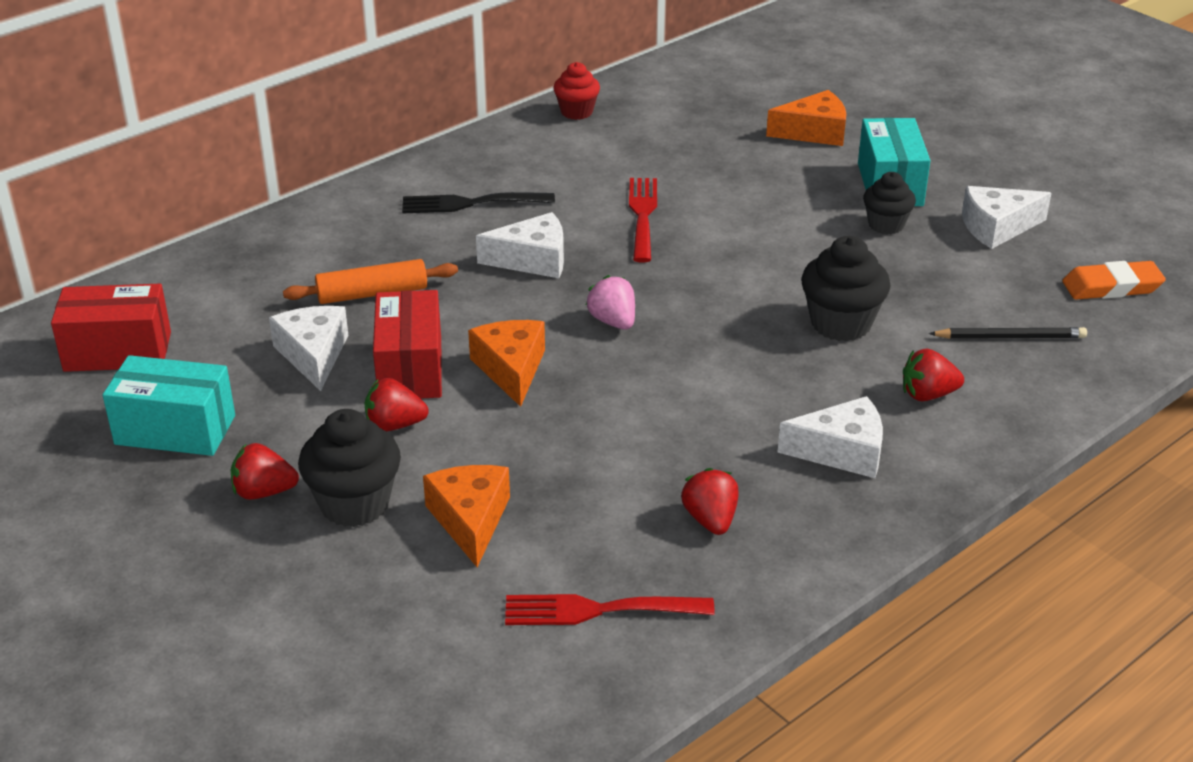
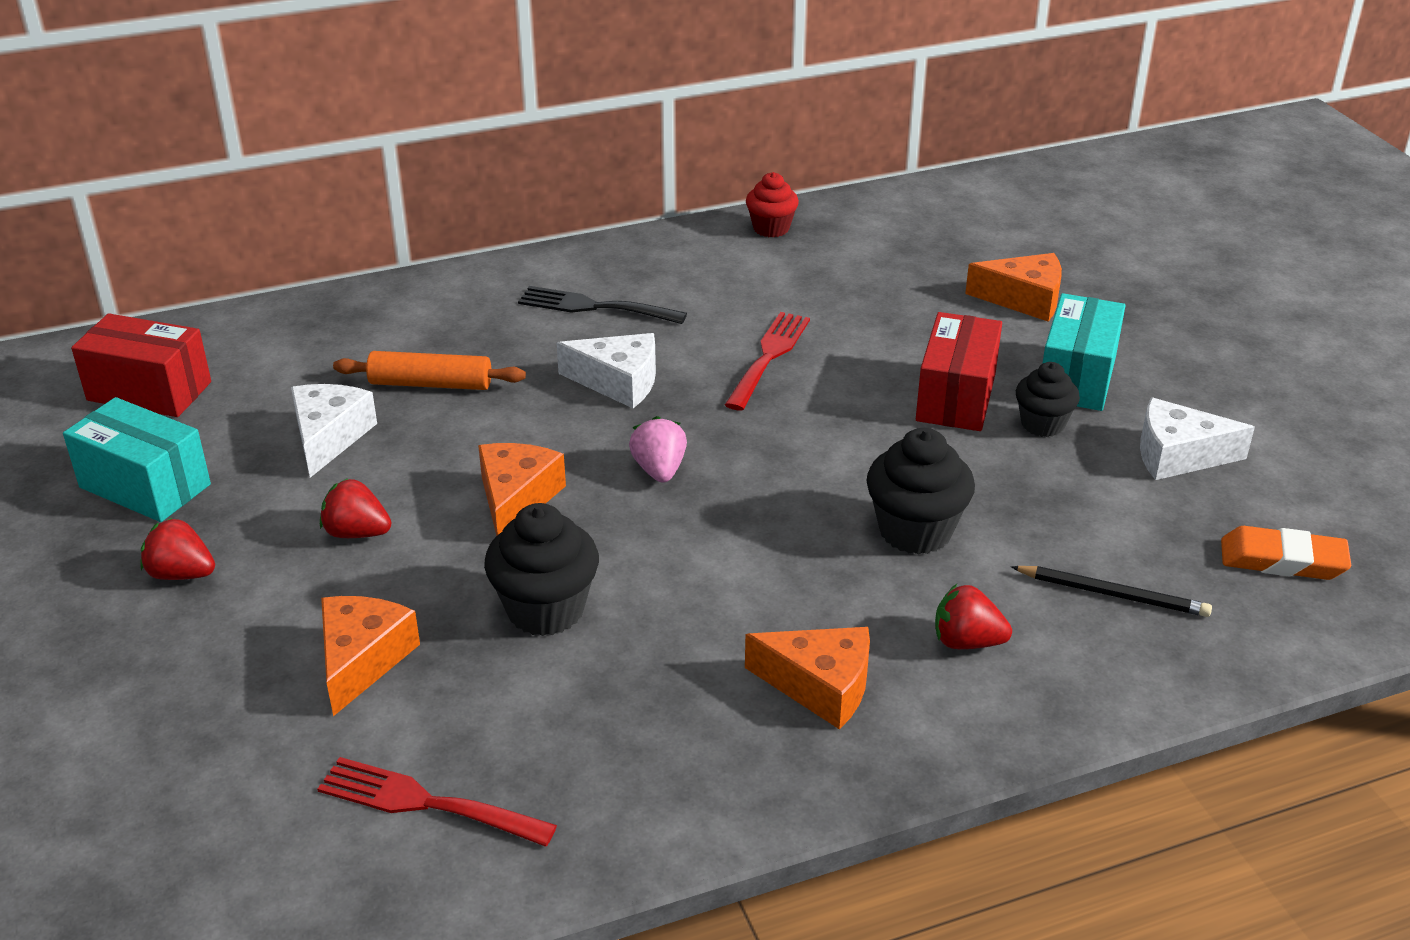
camera: 20 degrees right, 0 degrees up
black cupcake [298,409,401,527] -> black cupcake moved to [484,503,599,636]
red box [373,290,442,399] -> red box moved to [916,312,1002,431]
red strawberry [681,468,738,535] -> none
white cheese [778,396,883,478] -> orange cheese [745,627,870,729]

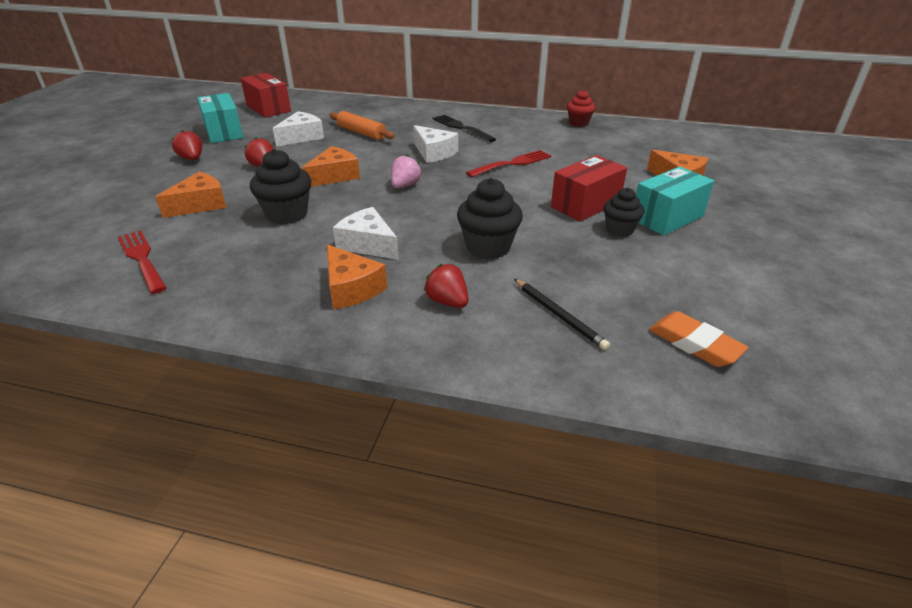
camera: 35 degrees right, 0 degrees up
white cheese [1140,397,1255,480] -> white cheese moved to [333,207,399,260]

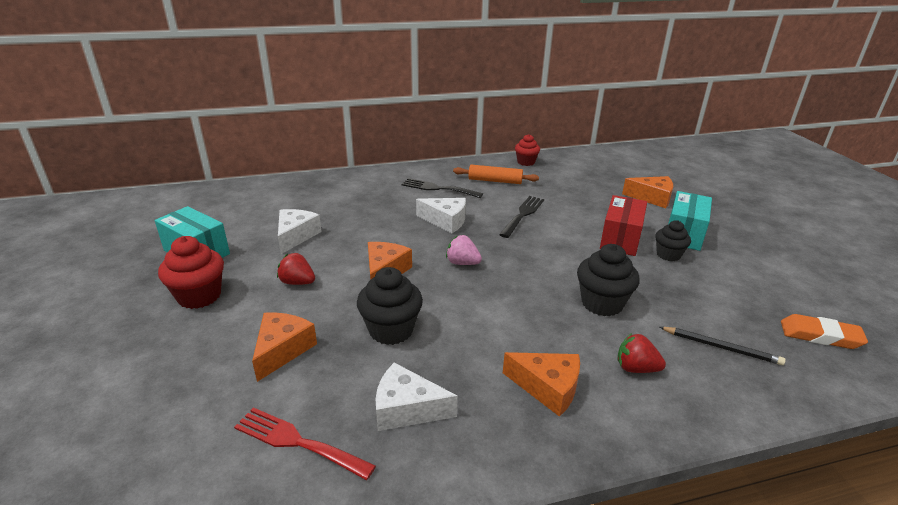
camera: 30 degrees left, 5 degrees down
red strawberry [172,130,202,160] -> red cupcake [158,236,224,309]
red box [240,73,291,118] -> none
orange rolling pin [329,111,395,140] -> orange rolling pin moved to [453,165,539,184]
white cheese [333,207,399,260] -> white cheese moved to [375,362,458,431]
pink strawberry [391,155,422,188] -> pink strawberry turned 60 degrees counterclockwise [446,235,482,265]
red fork [466,150,551,177] -> black fork [499,196,544,238]

